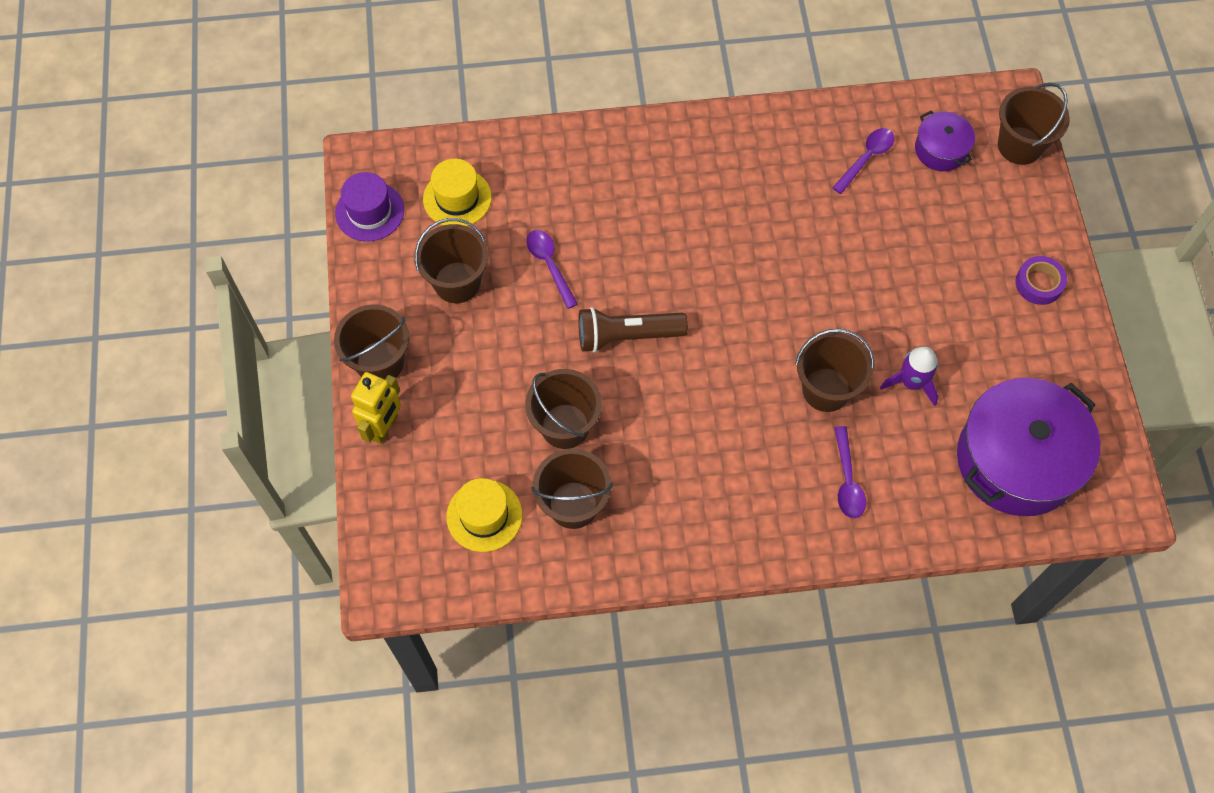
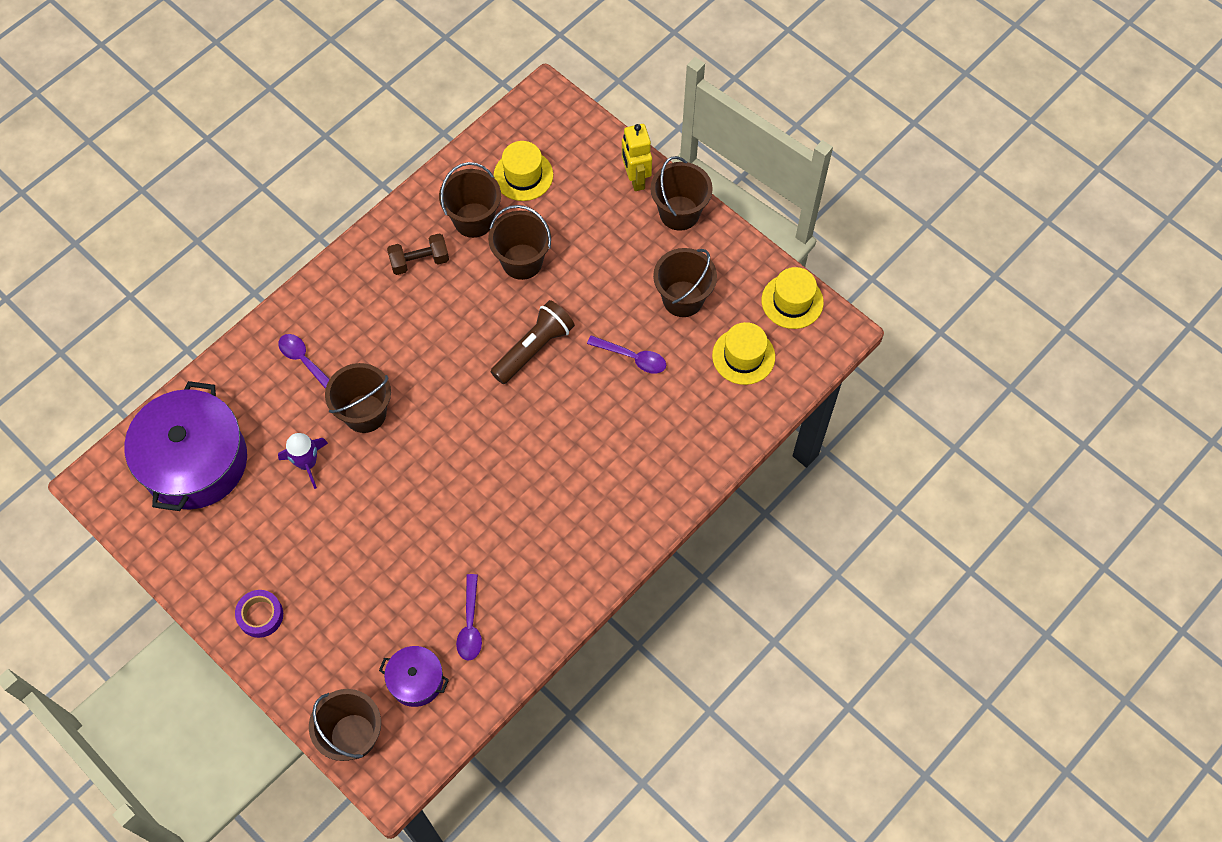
camera: 140 degrees right, 0 degrees up
purple hat [335,172,404,242] -> yellow hat [762,267,824,329]
none -> brown dumbbell [387,233,449,275]

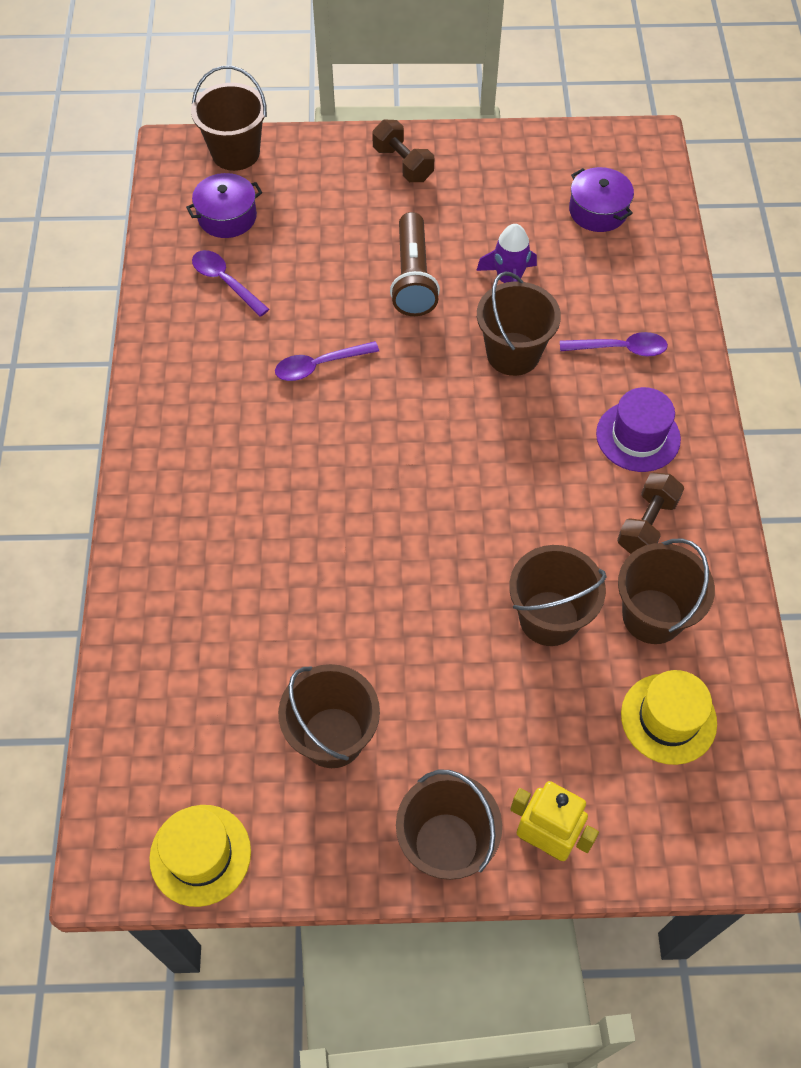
camera: 135 degrees right, 5 degrees down
purple pot [124,381,247,511] -> purple pot [569,167,634,232], size x0.48
purple tape [235,590,283,638] -> brown dumbbell [372,120,434,182]
brown flashlight [491,300,575,384] -> brown flashlight moved to [390,212,440,316]
purple spoon [587,335,666,374] -> purple spoon moved to [275,341,379,381]
yellow hat [712,322,775,385] -> none
none -> purple hat [596,387,681,472]

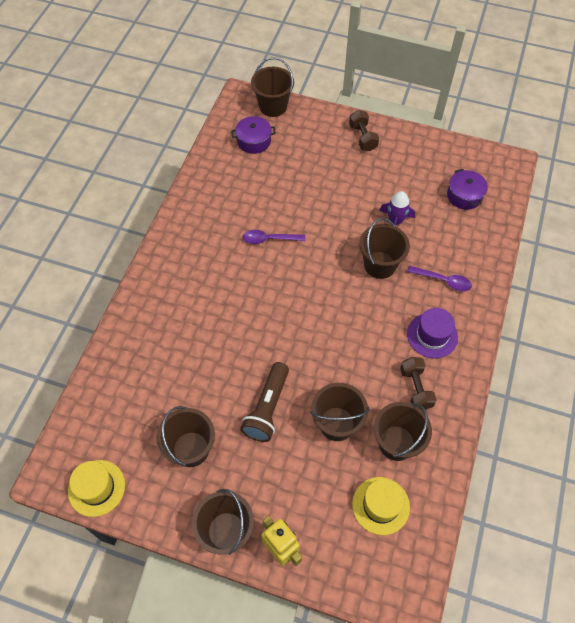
camera: 20 degrees right, 0 degrees up
purple spoon [192,250,269,317] -> none
brown flashlight [390,212,440,316] -> brown flashlight moved to [240,362,289,442]
brown dumbbell [617,472,684,554] -> brown dumbbell turned 60 degrees counterclockwise [400,357,437,411]

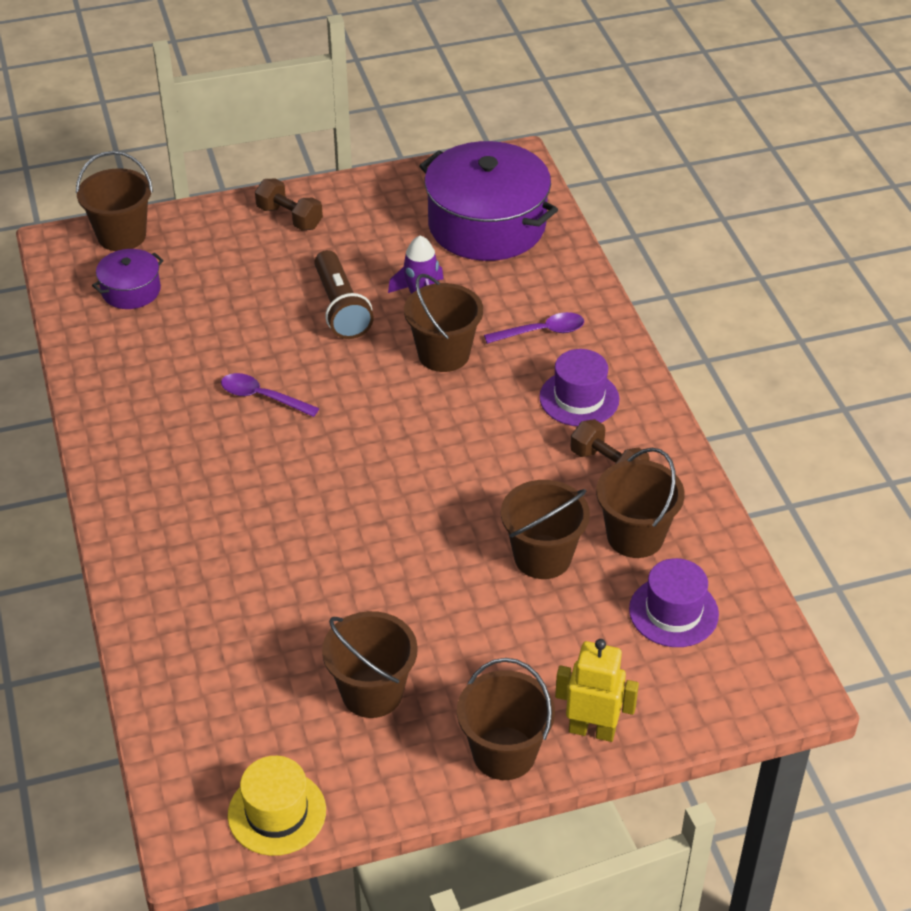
camera: 35 degrees left, 15 degrees down
brown flashlight [240,362,289,442] -> brown flashlight moved to [314,250,374,339]
purple spoon [243,230,305,244] -> purple spoon turned 60 degrees clockwise [221,373,319,417]
yellow hat [352,477,410,535] -> purple hat [629,558,719,647]
purple pot [447,169,488,210] -> purple pot [419,141,558,261], size x2.08

